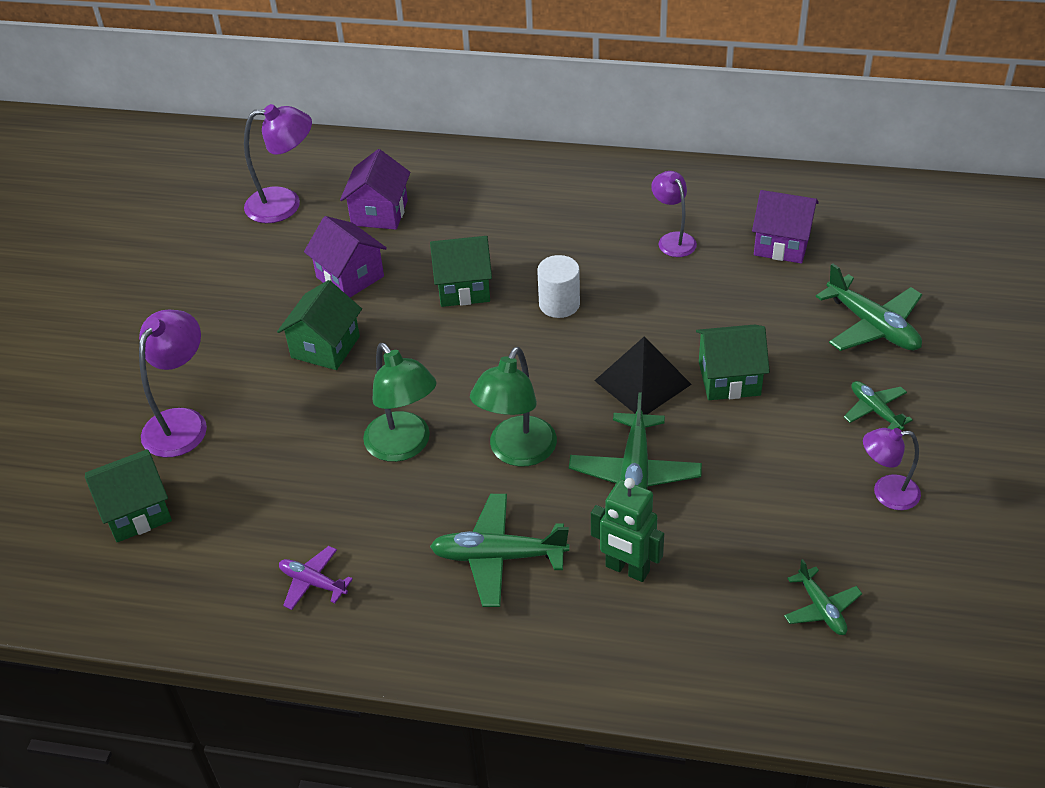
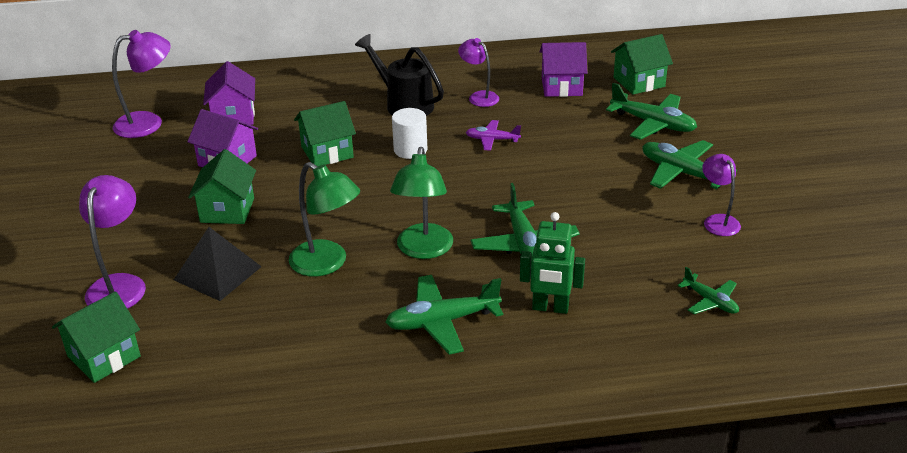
camera: 20 degrees left, 10 degrees down
purple plane [279,546,353,610] -> purple plane moved to [466,120,521,151]
black pyramid [594,336,692,415] -> black pyramid moved to [174,227,262,301]
green house [696,325,770,400] -> green house moved to [611,34,673,95]
green plane [844,381,913,430] -> green plane [642,140,737,189], size x1.71
purple lamp [863,428,921,510] -> purple lamp turned 90 degrees clockwise [702,154,741,236]
none -> black watering can [355,34,444,116]

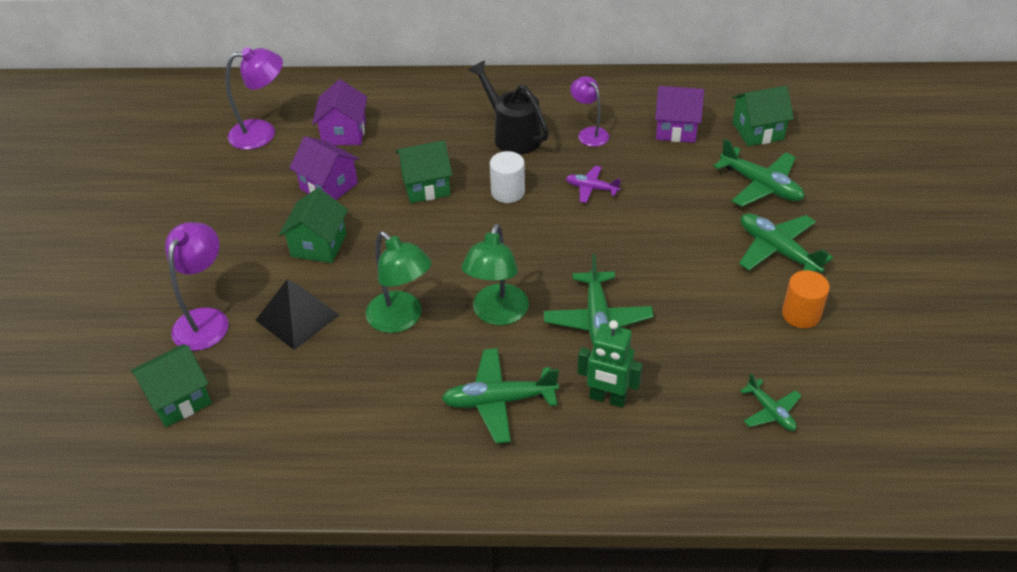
camera: 10 degrees right, 10 degrees up
purple lamp [702,154,741,236] -> orange cylinder [782,270,830,328]

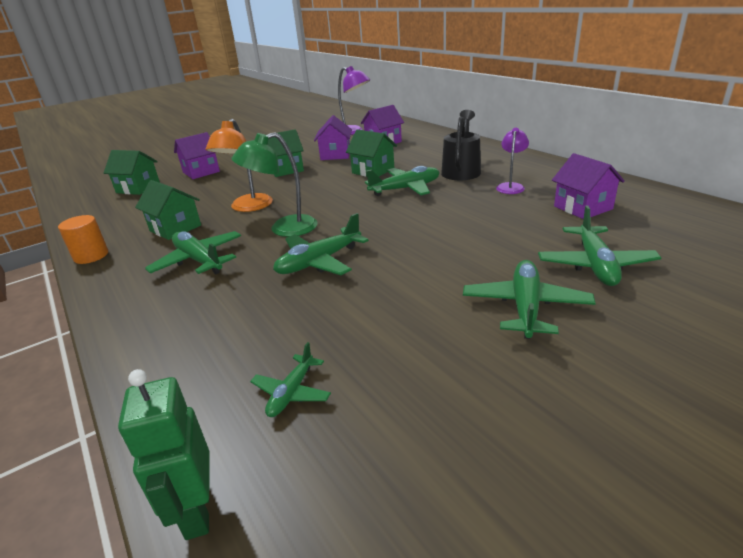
camera: 55 degrees right, 15 degrees down
purple lamp [165,222,228,351] -> purple house [174,132,220,179]
black pyramid [256,279,339,350] -> none
green lamp [366,231,432,333] -> orange lamp [206,119,273,212]
white cylinder [490,151,525,203] -> green plane [365,166,440,196]
purple plane [566,166,621,203] -> none
green robot [578,320,643,408] -> green robot moved to [118,369,210,540]
green house [732,86,794,146] -> green house moved to [135,180,201,240]
orange cylinder [782,270,830,328] -> orange cylinder moved to [58,215,108,264]

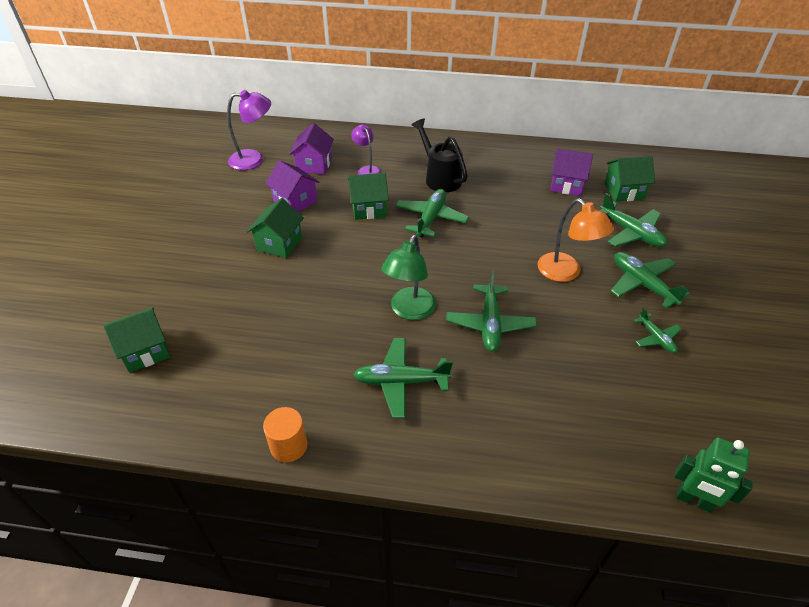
camera: 50 degrees left, 15 degrees up
green house [135,180,201,240] -> green house moved to [605,156,655,202]
purple house [174,132,220,179] -> none
orange lamp [206,119,273,212] -> orange lamp moved to [538,198,614,282]
green plane [250,342,331,417] -> green plane moved to [633,308,681,353]
purple lamp [496,128,529,194] -> purple lamp moved to [351,125,381,175]

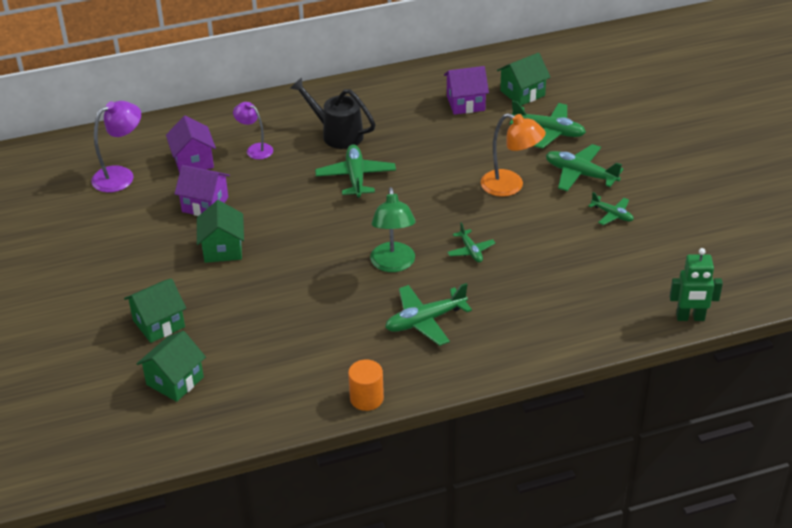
camera: 25 degrees left, 5 degrees down
green house [348,173,389,220] -> green house moved to [124,278,186,343]
green plane [446,270,537,352] -> green plane [447,222,495,263], size x0.58

